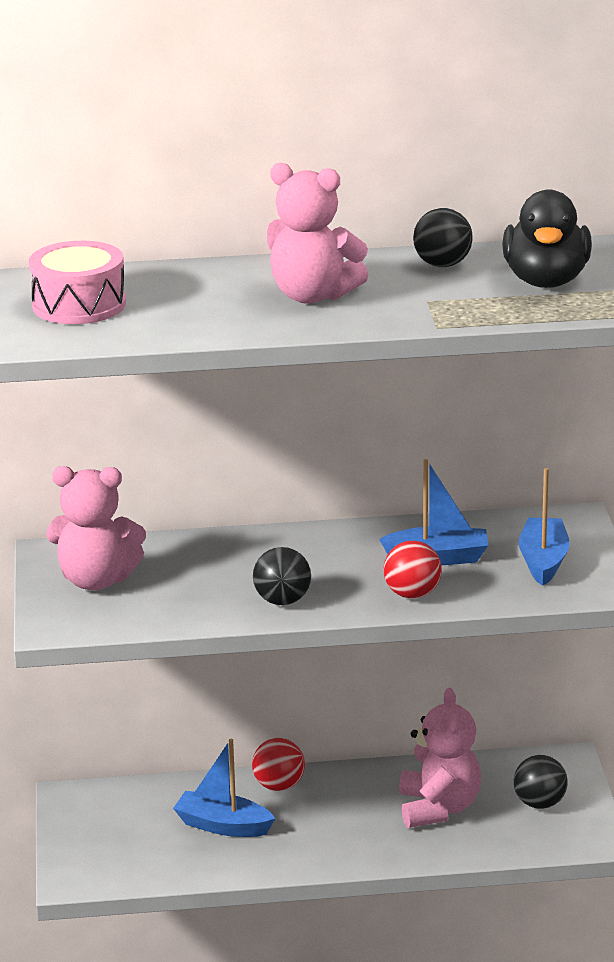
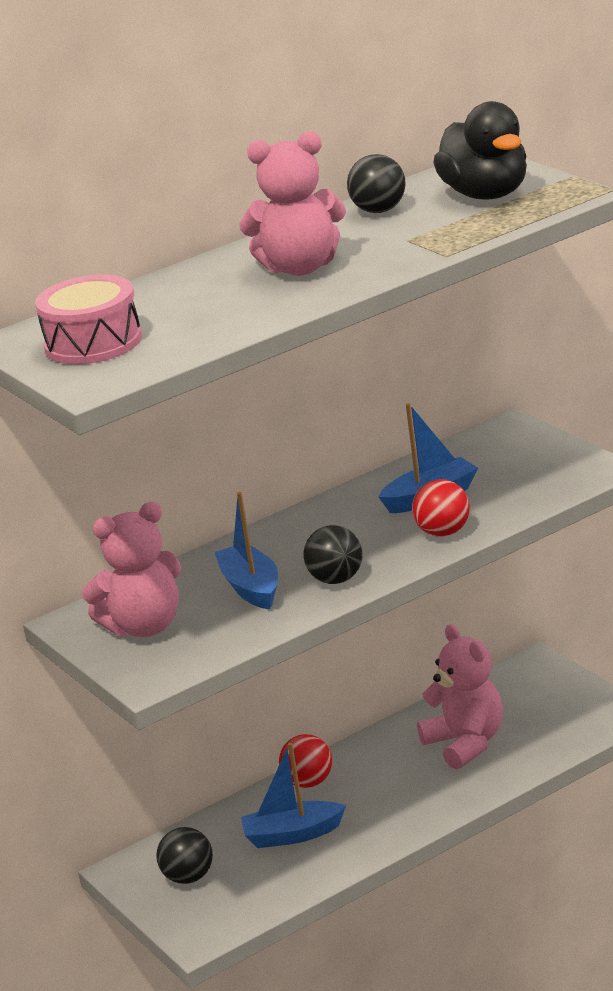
camera: 25 degrees left, 0 degrees up
black ball [514,755,568,809] -> black ball moved to [156,827,213,884]
blue boat [519,468,570,586] -> blue boat moved to [214,492,278,610]

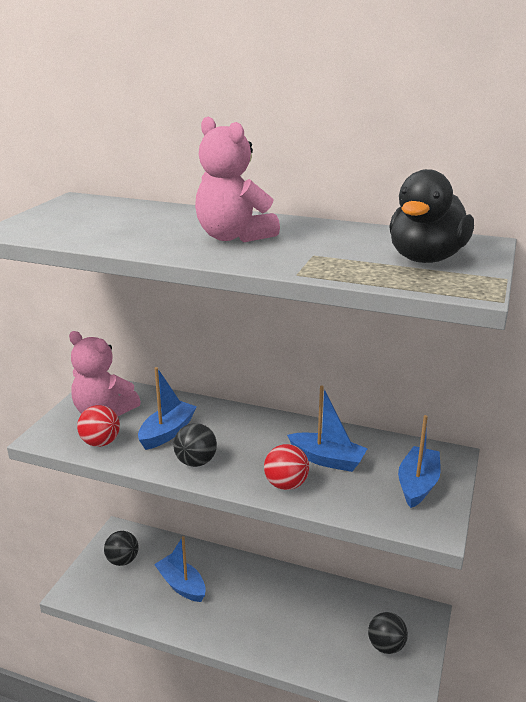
camera: 50 degrees right, 0 degrees up
pink drum [35,275,142,364] -> none
red ball [279,734,332,788] -> red ball moved to [77,405,120,447]
black ball [347,154,406,213] -> black ball moved to [368,612,408,654]
pink teddy bear [417,624,503,770] -> none
none -> blue boat [398,415,441,508]

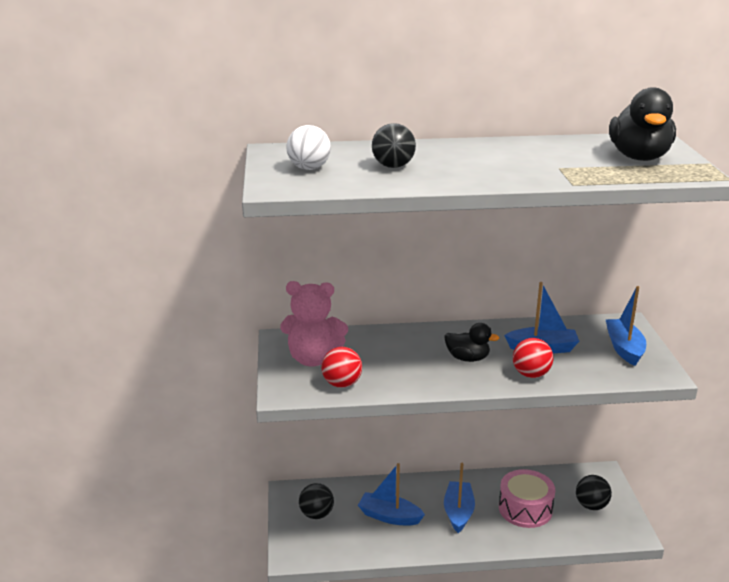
camera: 25 degrees left, 0 degrees up
blue boat [138,367,197,450] -> blue boat moved to [444,463,475,533]
black ball [173,423,217,467] -> black ball moved to [372,123,416,168]
pink teddy bear [195,117,280,242] -> none
none -> white ball [287,125,331,170]
none -> black duck [445,323,499,362]
none -> pink drum [499,469,555,528]

